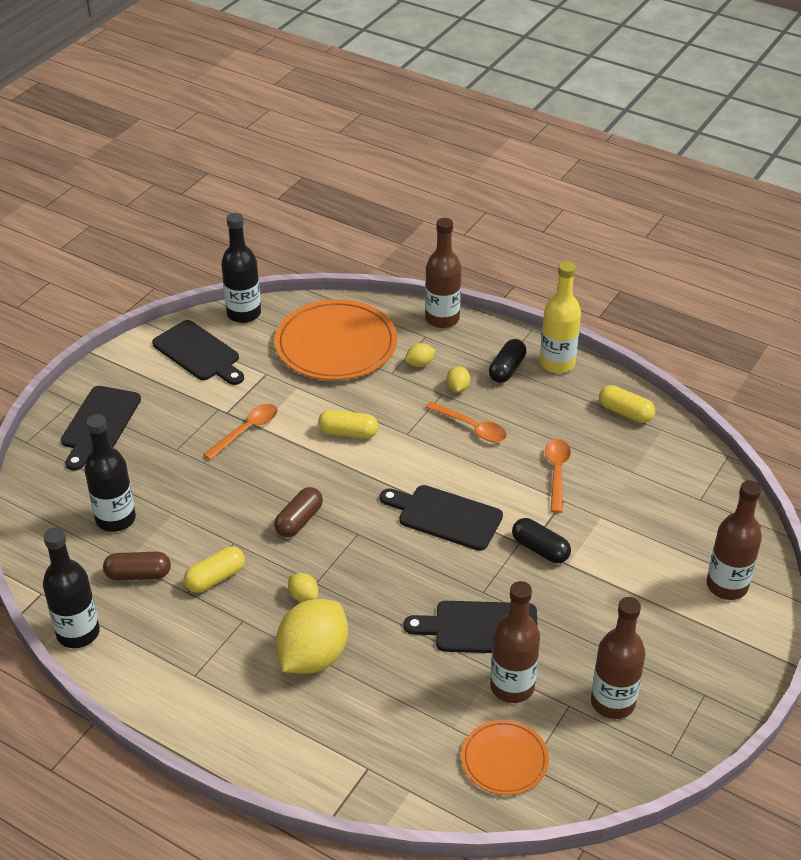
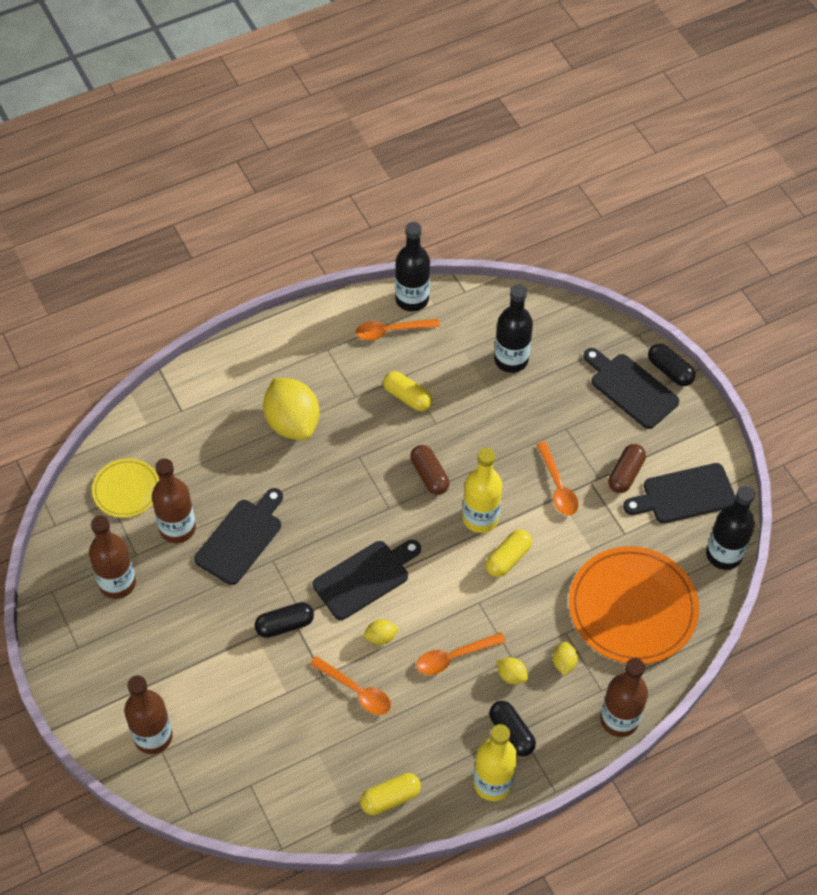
camera: 120 degrees right, 15 degrees up
brown capsule [103,552,171,580] -> brown capsule moved to [608,444,646,493]
yellow capsule [184,547,245,593] -> yellow capsule turned 45 degrees counterclockwise [383,371,432,411]
yellow lemon [288,573,318,602] -> yellow lemon moved to [364,619,399,645]
orange plate [461,720,549,795] -> yellow plate [92,458,159,518]
none -> orange spoon [356,319,440,340]
none -> yellow bottle [463,448,502,533]
none -> black capsule [648,344,695,386]

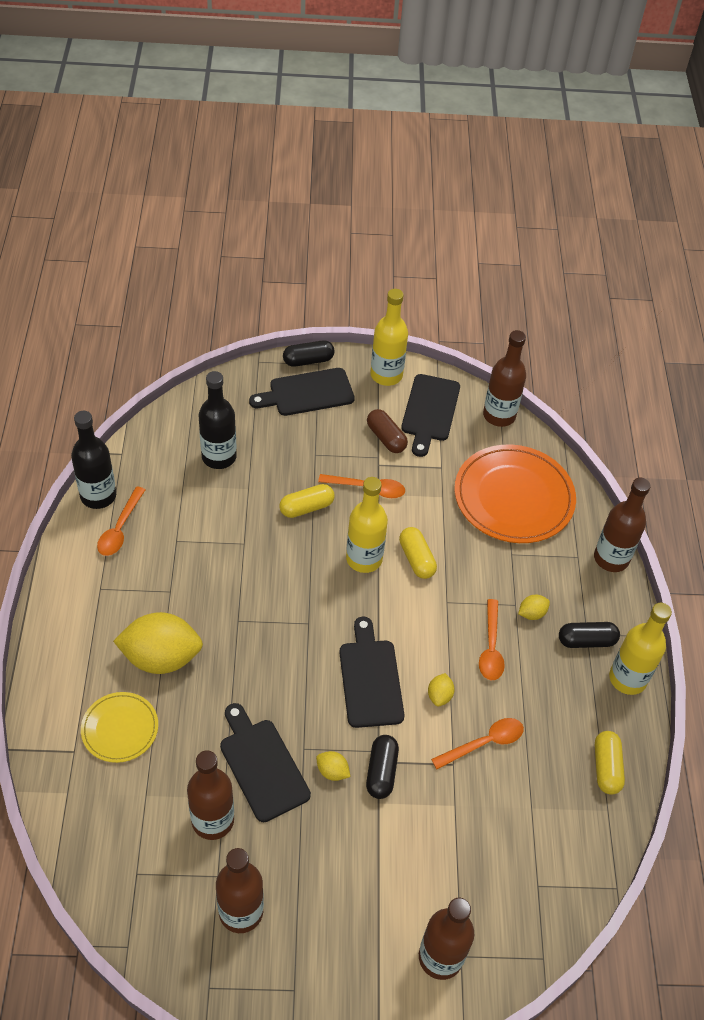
camera: 65 degrees left, 5 degrees down
yellow plate [92,458,159,518] -> yellow plate moved to [81,692,158,763]
yellow capsule [383,371,432,411] -> yellow capsule moved to [279,484,335,518]
brown capsule [410,445,449,495] -> none
yellow lemon [553,642,578,675] -> yellow lemon moved to [316,751,350,781]
black bottle [706,486,755,570] -> brown bottle [483,330,526,427]
none -> yellow bottle [370,289,408,386]

